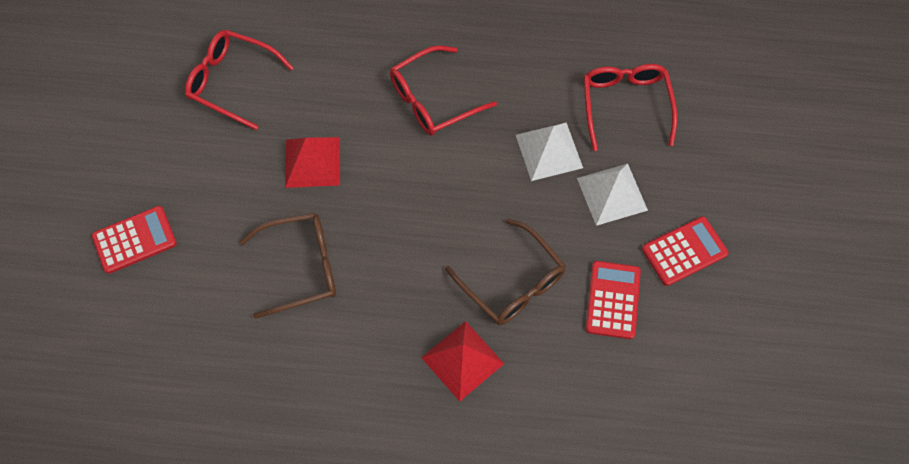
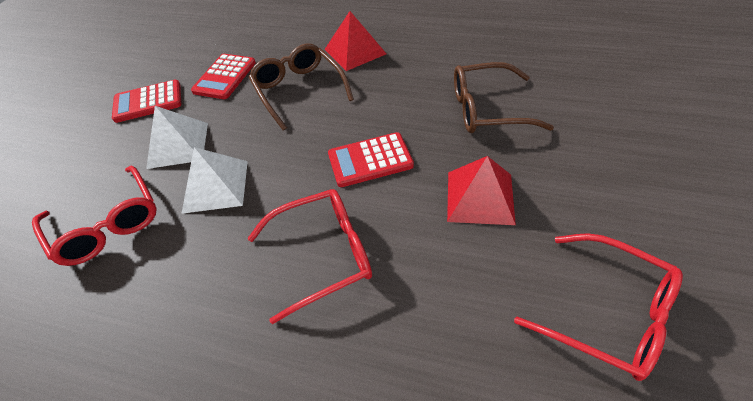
camera: 165 degrees left, 15 degrees down
red calculator [92,206,177,274] -> red calculator moved to [328,132,414,187]
red glasses [584,64,677,151] -> red glasses turned 45 degrees counterclockwise [32,166,156,266]

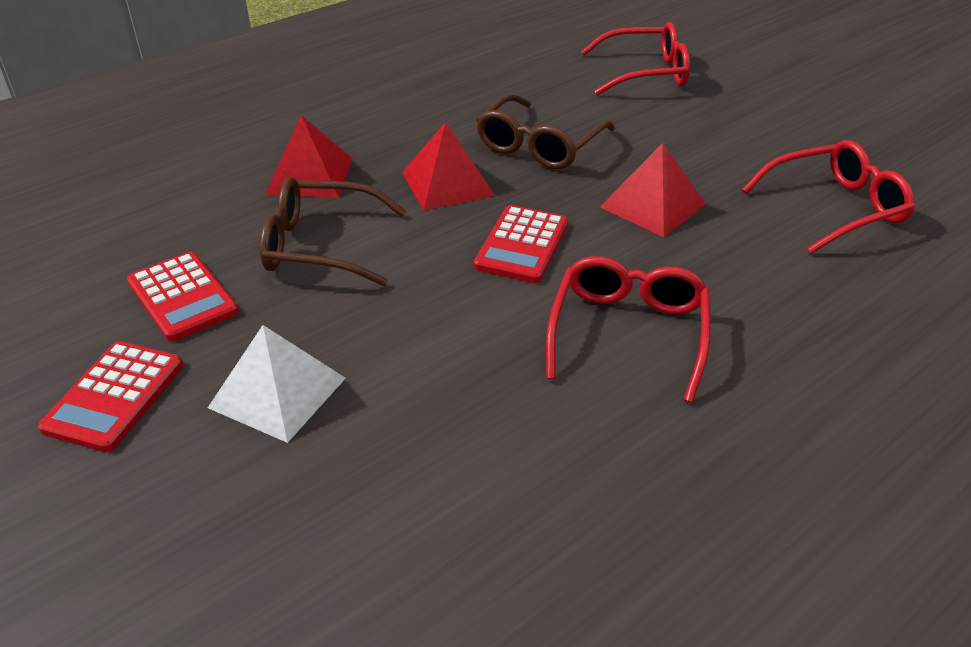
camera: 60 degrees left, 10 degrees down
red glasses [32,166,156,266] -> red glasses moved to [581,22,690,95]
white pyramid [181,147,248,214] -> none
none -> red pyramid [402,122,495,210]

